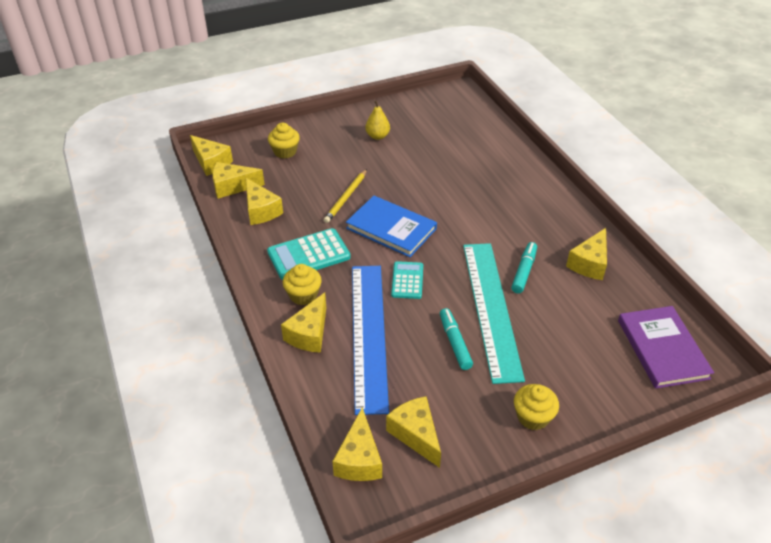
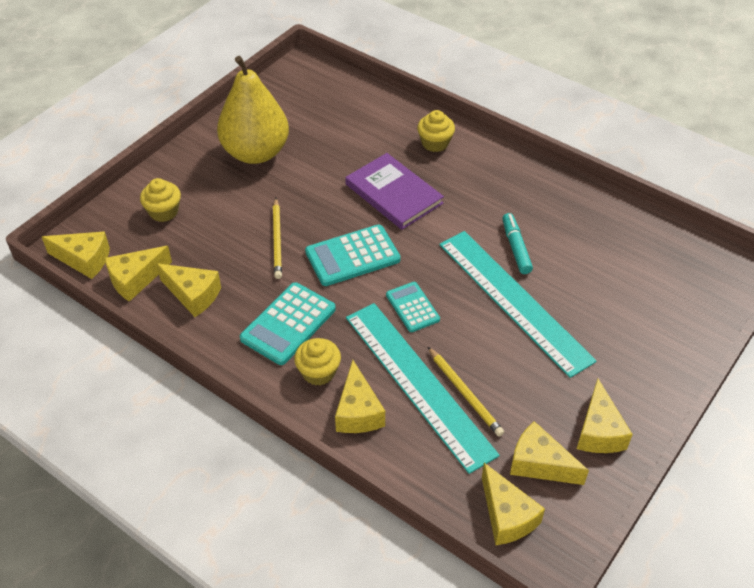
camera: 30 degrees left, 5 degrees up
blue book [346,196,437,257] -> turquoise calculator [305,224,401,286]
blue ruler [352,266,389,415] -> turquoise ruler [346,303,500,474]
yellow pear [365,101,390,140] -> yellow pear [217,56,289,164], size x2.30
turquoise marker [440,308,473,370] -> none
yellow cupcake [514,384,559,430] -> yellow cupcake moved to [417,110,455,152]
yellow cheese [566,228,607,280] -> yellow cheese moved to [577,378,633,453]
purple book [618,306,714,389] -> purple book moved to [345,153,444,230]
none -> yellow pencil [428,347,504,437]

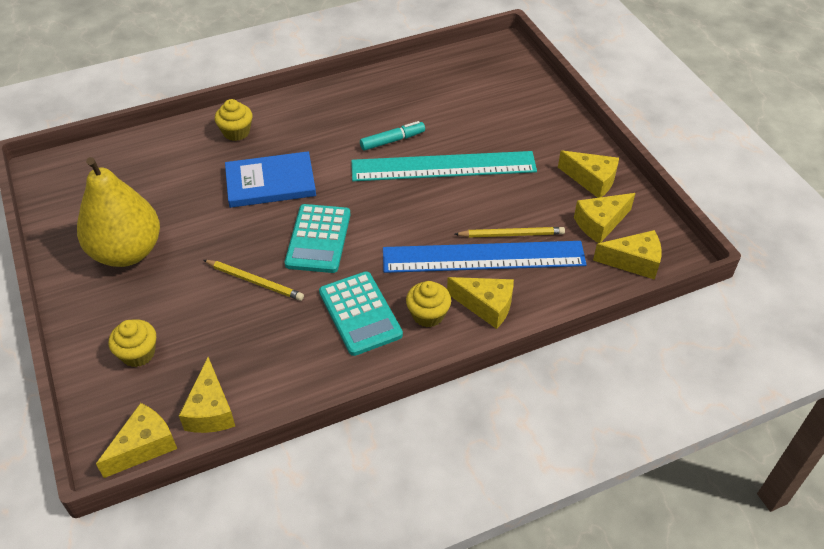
camera: 60 degrees left, 0 degrees up
yellow cheese [156,263,221,317] -> none
purple book [345,153,444,230] -> blue book [225,151,316,208]
turquoise ruler [346,303,500,474] -> blue ruler [383,241,587,273]
turquoise calculator [386,282,440,332] -> none
turquoise marker [502,213,533,274] -> turquoise marker turned 135 degrees clockwise [360,121,425,151]

